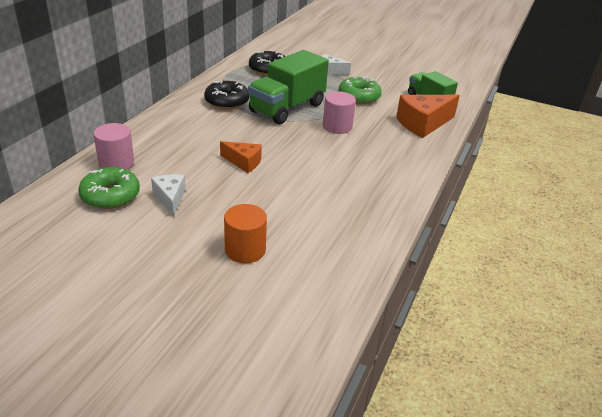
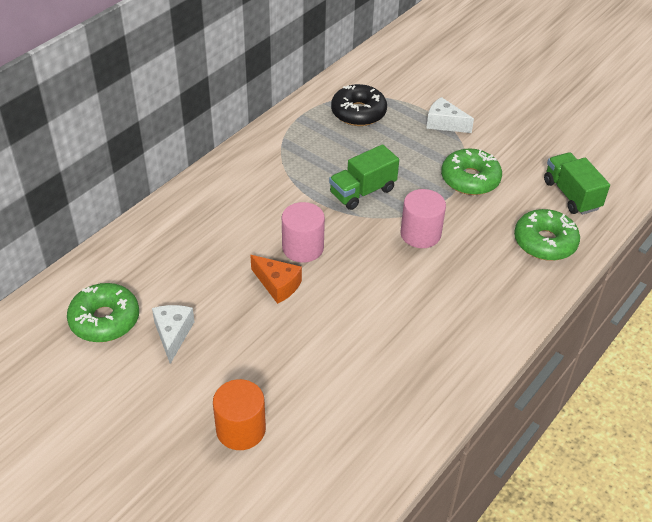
camera: 15 degrees right, 10 degrees up
pink cylinder [93,123,134,170] -> pink cylinder moved to [282,202,325,263]
black donut [204,81,250,109] -> none
green truck [248,50,329,124] -> green truck [329,144,399,210], size x0.60
orange cheese [396,95,460,138] -> green donut [514,209,580,261]

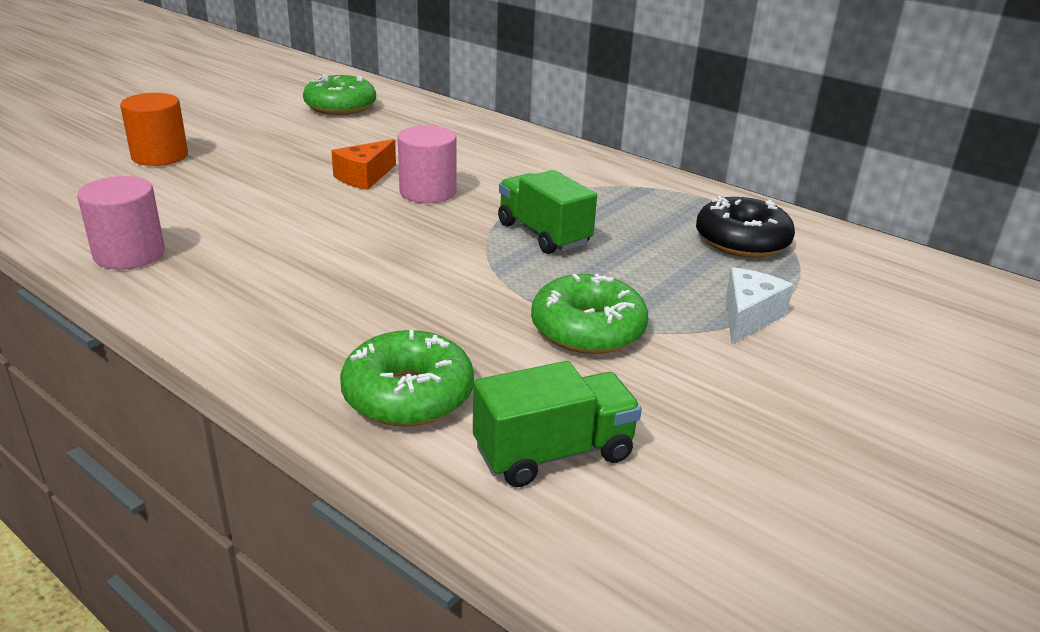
camera: 90 degrees right, 15 degrees down
white cheese [152,305,195,364] -> none
pink cylinder [400,189,446,248] -> pink cylinder moved to [77,176,165,270]

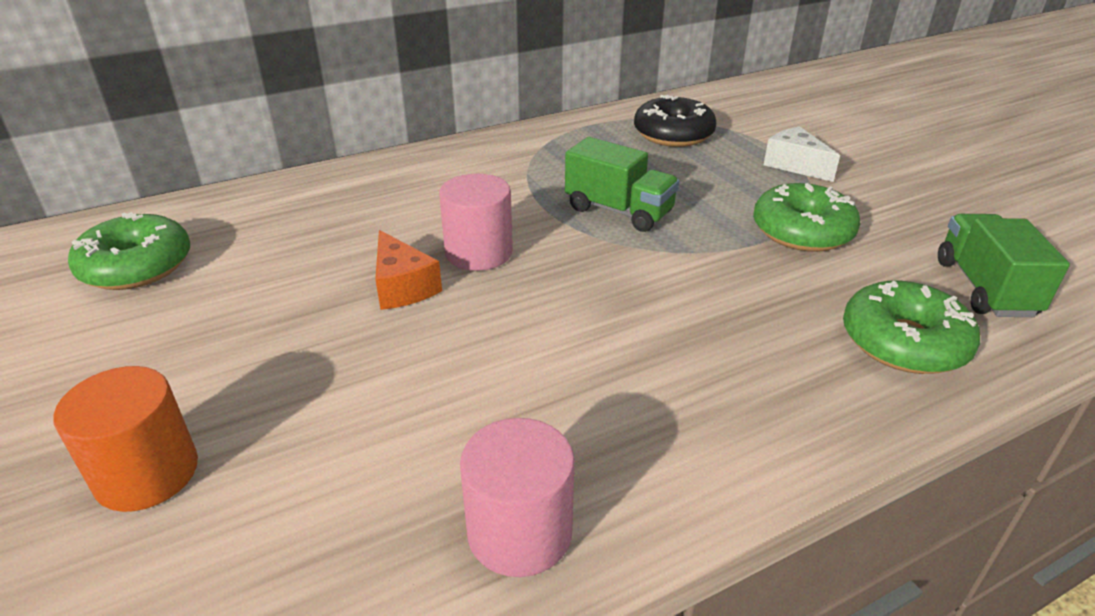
camera: 65 degrees left, 5 degrees up
green truck [498,170,597,254] -> green truck turned 135 degrees counterclockwise [565,137,679,232]

